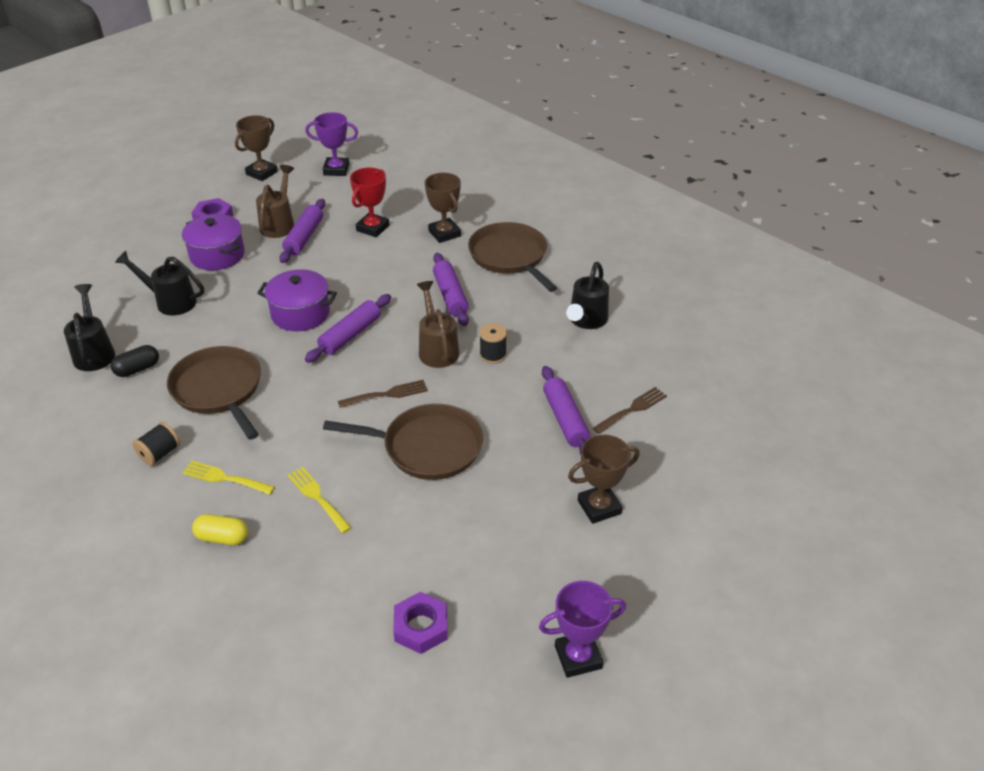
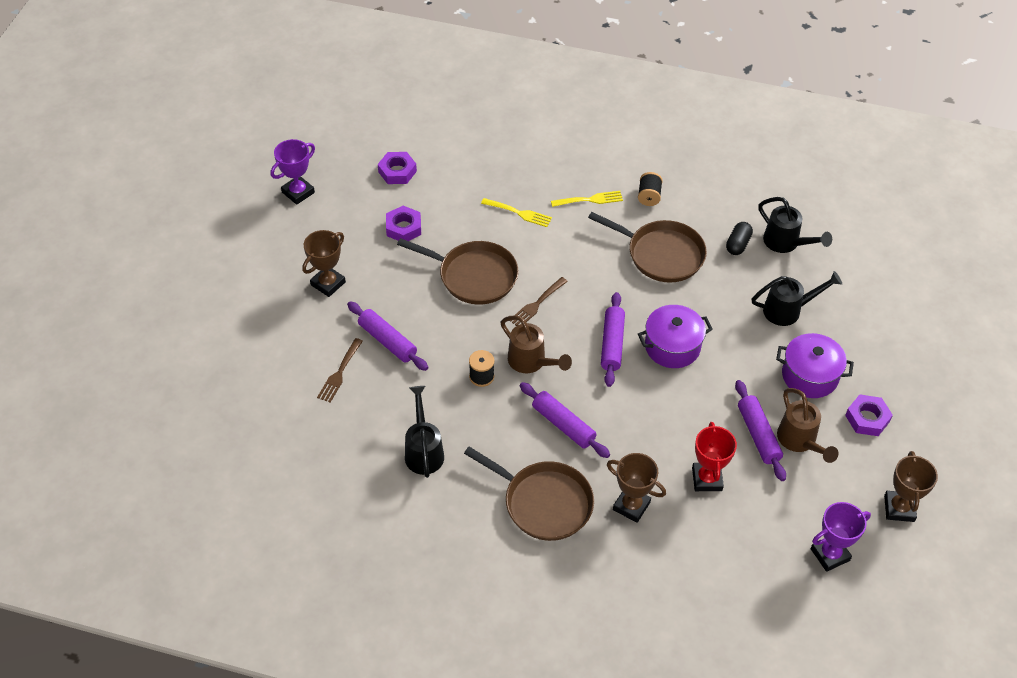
camera: 150 degrees right, 10 degrees up
yellow capsule [192,514,248,545] -> none
brown pan [323,404,483,480] -> brown pan turned 135 degrees counterclockwise [397,238,519,305]
none -> purple nut [386,206,421,241]

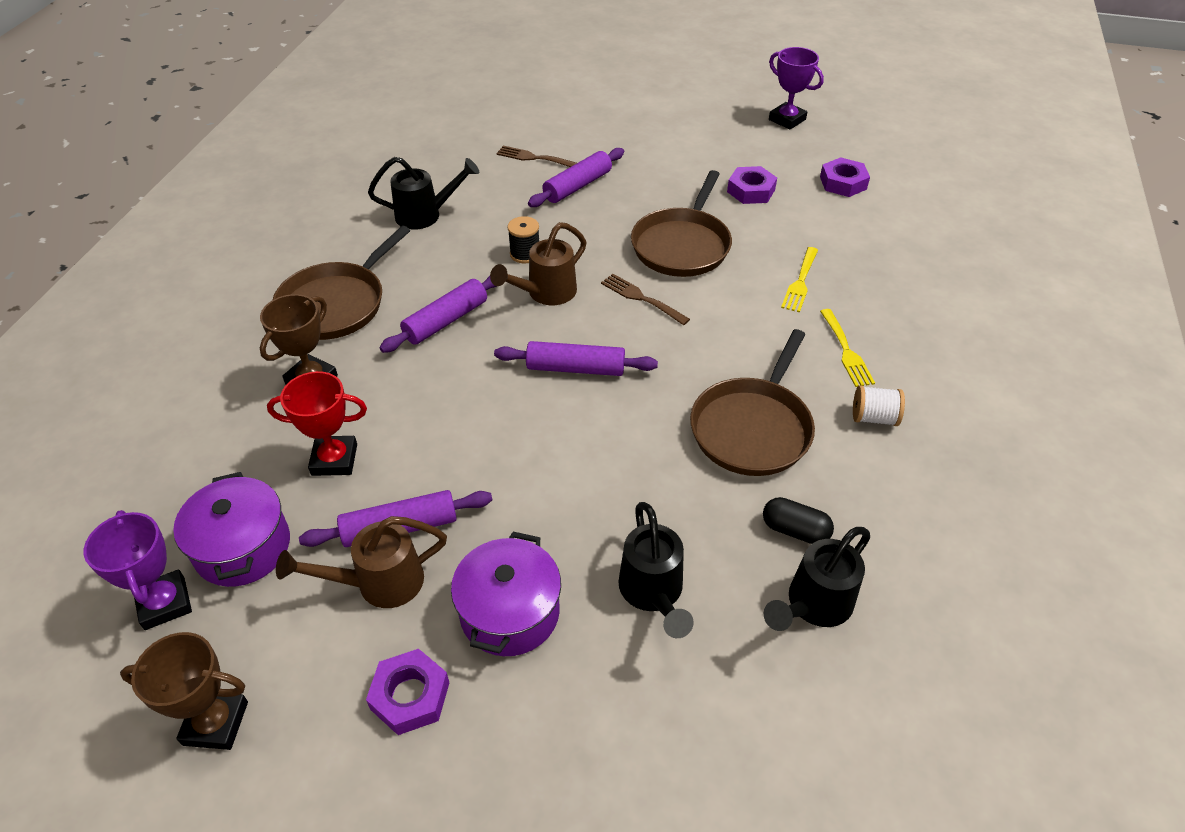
camera: 90 degrees right, 5 degrees down
brown trophy [302,230,346,297] -> none
black spool [638,172,663,206] -> white spool [853,385,905,426]
purple pot [638,305,713,368] -> purple pot moved to [173,472,290,587]

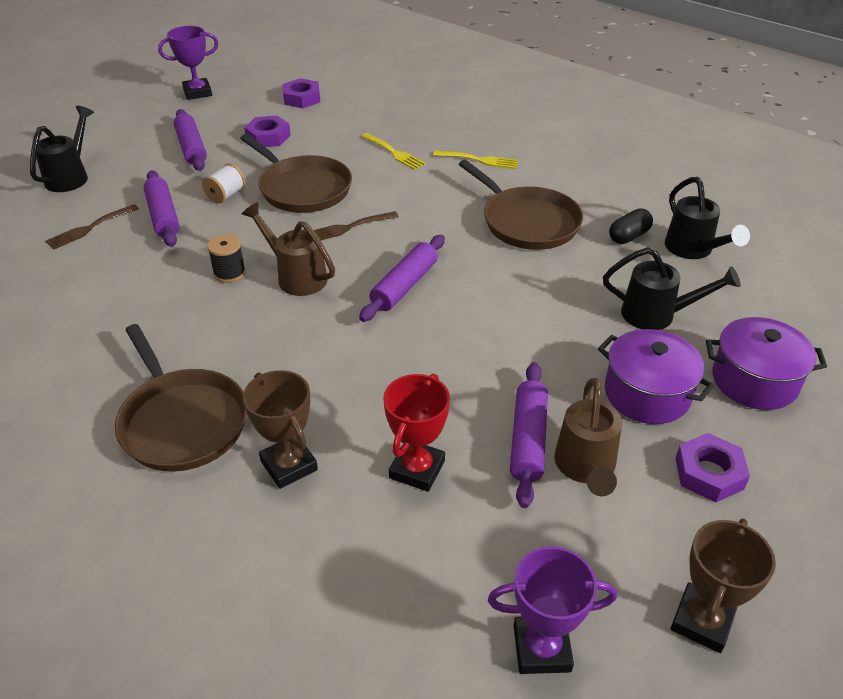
camera: 65 degrees left, 5 degrees down
purple pot [173,472,290,587] -> purple pot moved to [706,317,827,410]
black watering can [368,157,479,230] -> black watering can moved to [30,106,94,192]
purple rolling pin [379,276,497,353] -> purple rolling pin moved to [174,109,207,171]
brown watering can [490,222,587,305] -> brown watering can turned 150 degrees clockwise [242,202,335,296]
white spool [853,385,905,426] -> white spool moved to [202,163,246,204]

